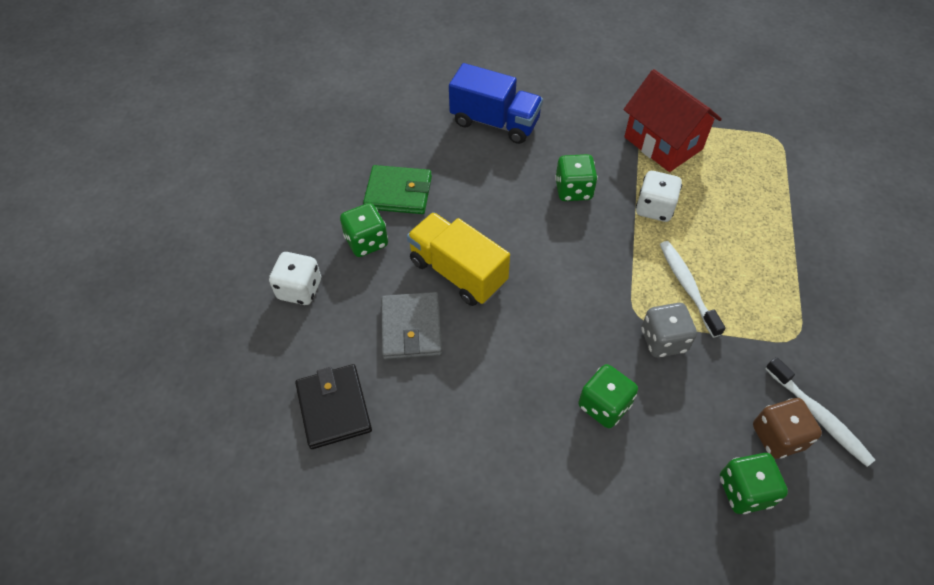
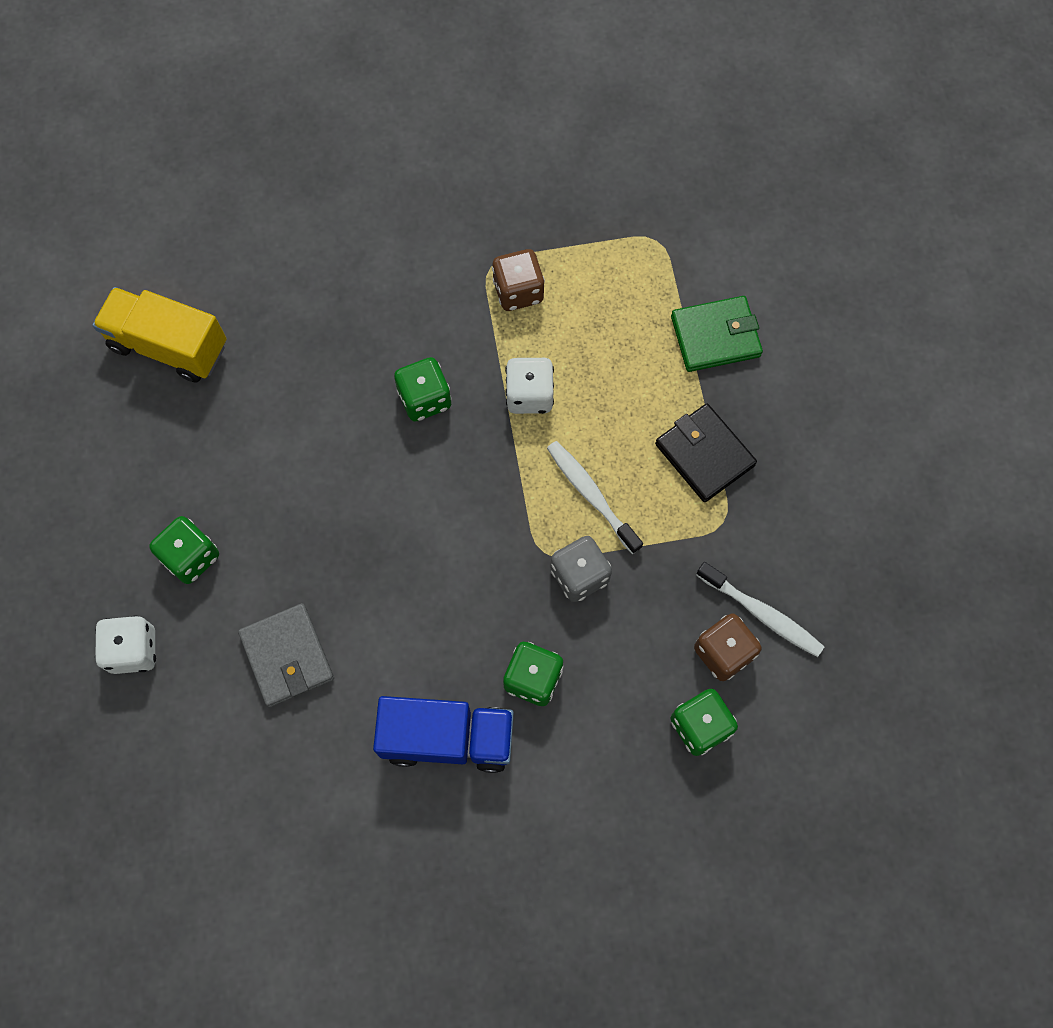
camera: 20 degrees left, 15 degrees up
black wallet [295,364,372,449] -> black wallet moved to [655,404,757,502]
green wallet [363,165,432,214] -> green wallet moved to [671,296,763,372]
yellow truck [407,212,510,306] -> yellow truck moved to [92,287,227,383]
blue truck [449,63,543,144] -> blue truck moved to [373,696,514,773]
red house [623,69,722,172] -> brown dice [492,249,545,311]

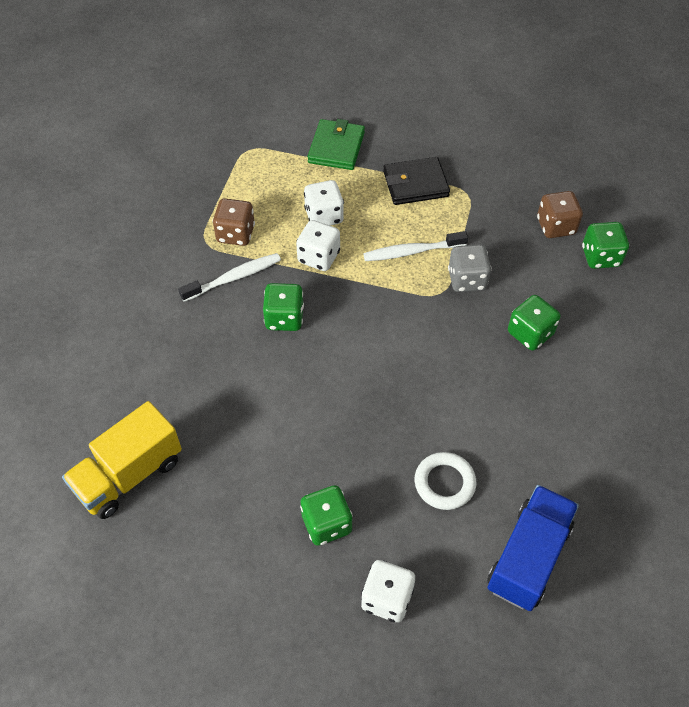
camera: 65 degrees left, 15 degrees down
grey wallet [238,603,334,707] -> white ring [415,452,476,510]
blue truck [373,696,514,773] -> blue truck moved to [487,485,579,611]
white toothbrush [696,562,825,657] -> white toothbrush moved to [178,253,281,302]
none -> white dice [304,180,344,225]

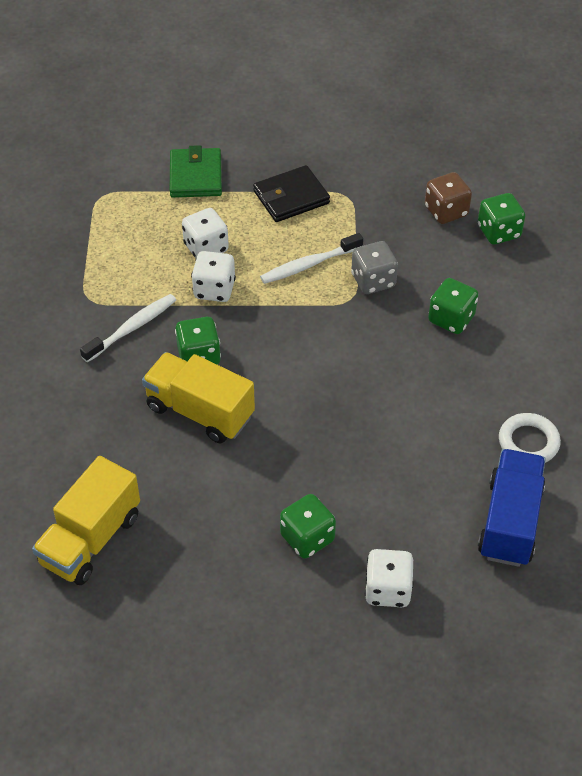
camera: 15 degrees left, 5 degrees down
brown dice [213,198,255,246] -> none
white ring [415,452,476,510] -> white ring moved to [499,413,561,463]
none -> yellow truck [142,352,255,443]

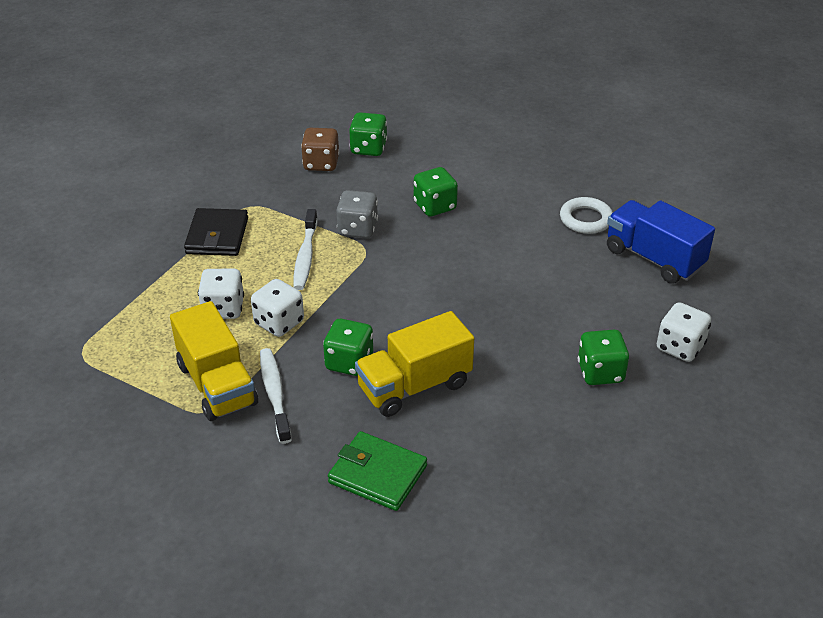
camera: 60 degrees left, 10 degrees down
yellow truck [32,456,140,585] -> yellow truck moved to [170,301,258,421]
green wallet [170,145,222,198] -> green wallet moved to [328,431,427,511]

